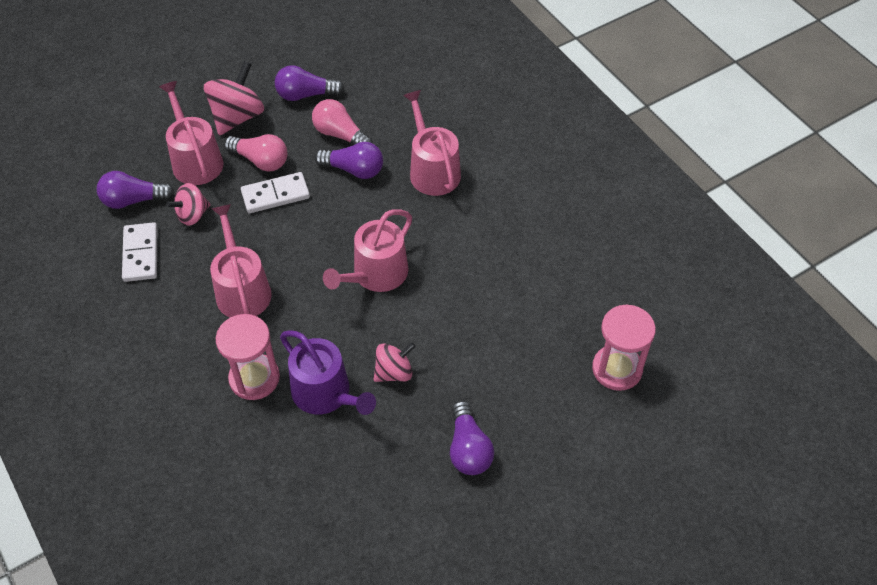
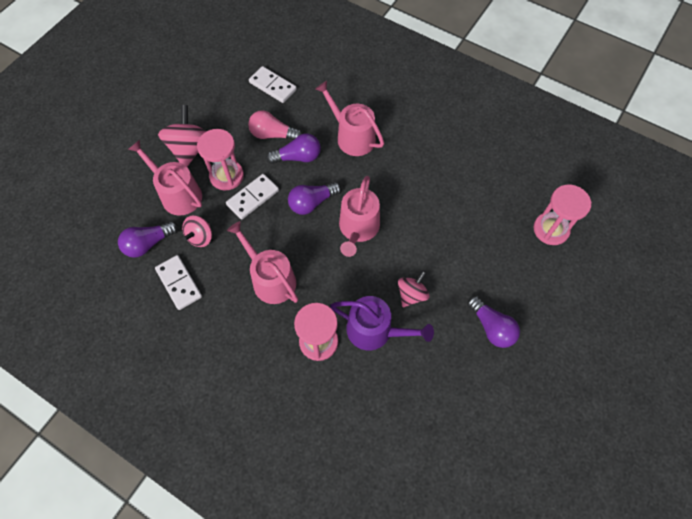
camera: 25 degrees left, 10 degrees up
pink light bulb [224,134,288,171] -> pink hourglass [197,129,244,191]
purple light bulb [275,65,344,101] -> purple light bulb moved to [288,182,341,215]
none -> white domino [249,66,297,103]

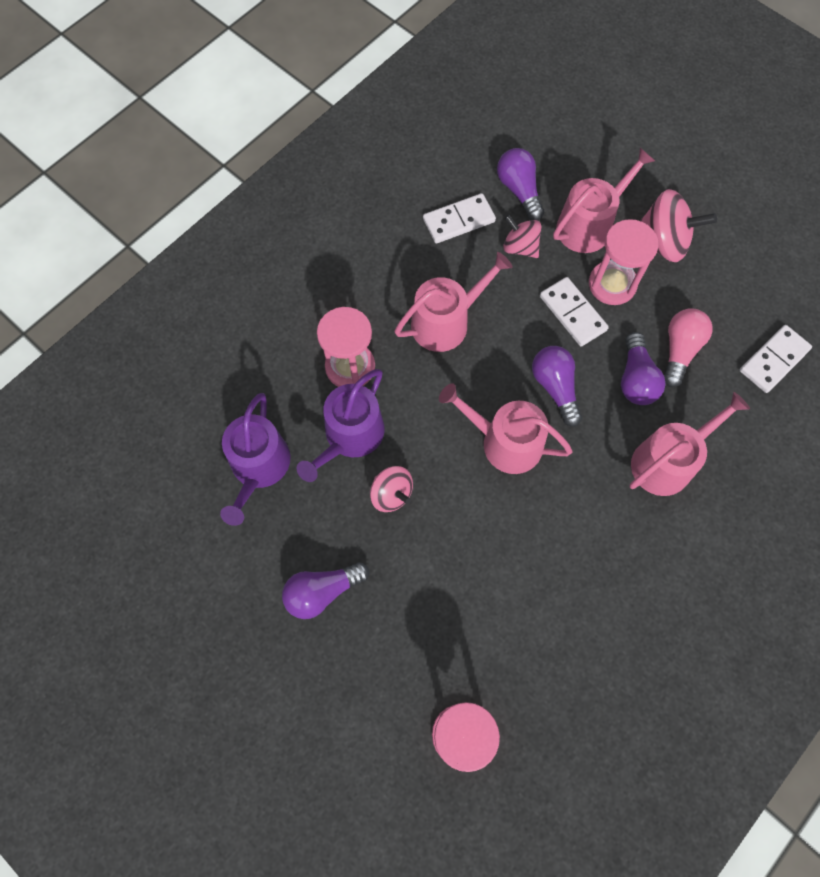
camera: 100 degrees right, 5 degrees up
none -> purple watering can [220,393,291,526]

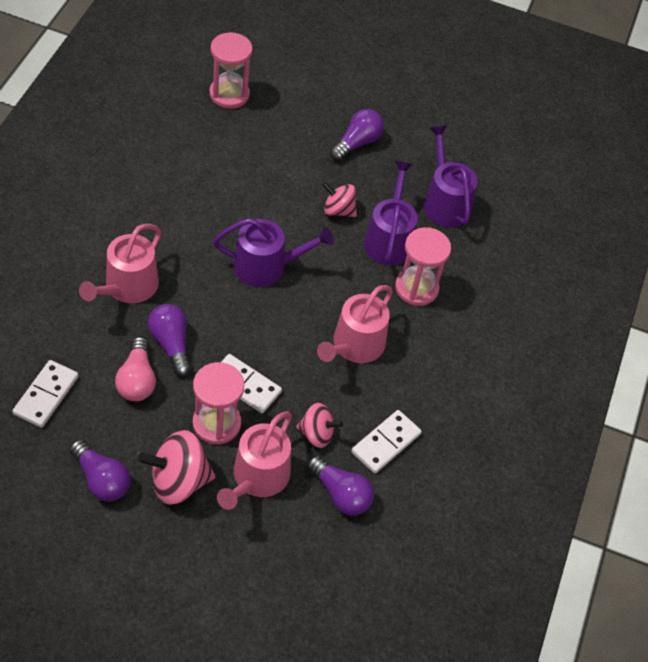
camera: 150 degrees right, 15 degrees down
pink watering can [439,383,573,474] -> purple watering can [214,218,334,287]
purple light bulb [532,346,582,427] -> purple light bulb moved to [69,439,130,501]

